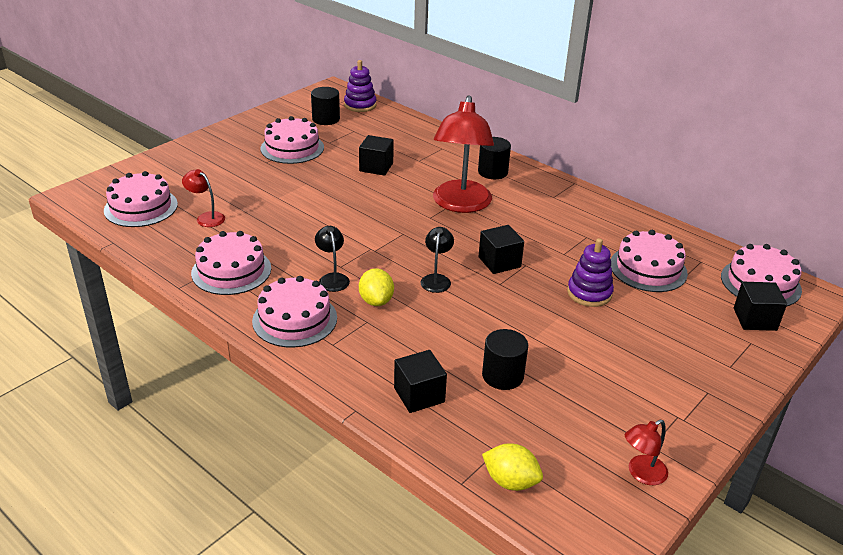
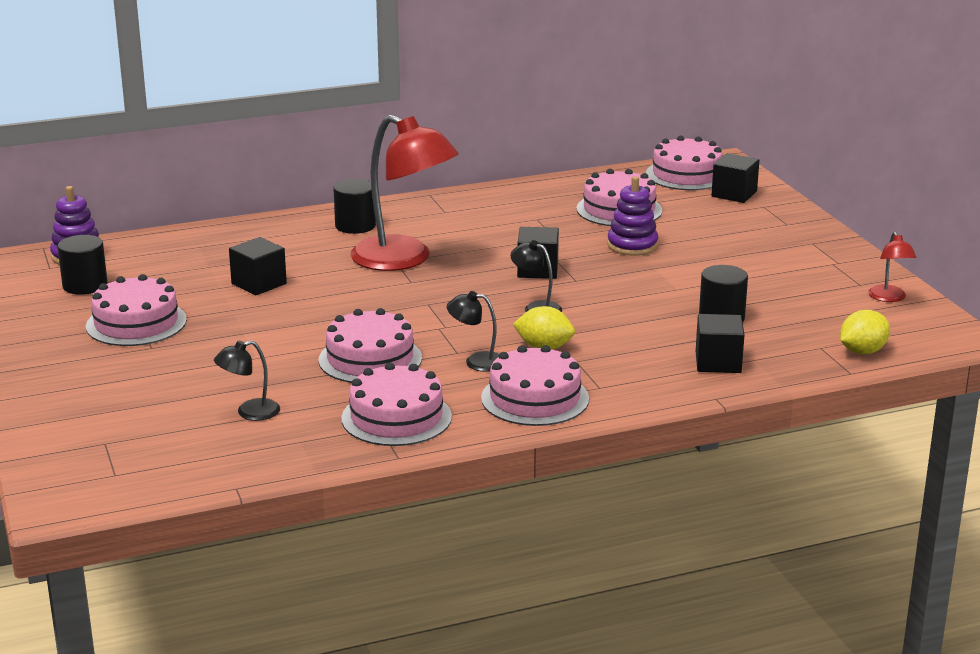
camera: 60 degrees left, 10 degrees down
pink cake [104,171,178,227] -> pink cake moved to [319,308,422,383]
red lamp [182,169,225,227] -> black lamp [214,340,280,421]

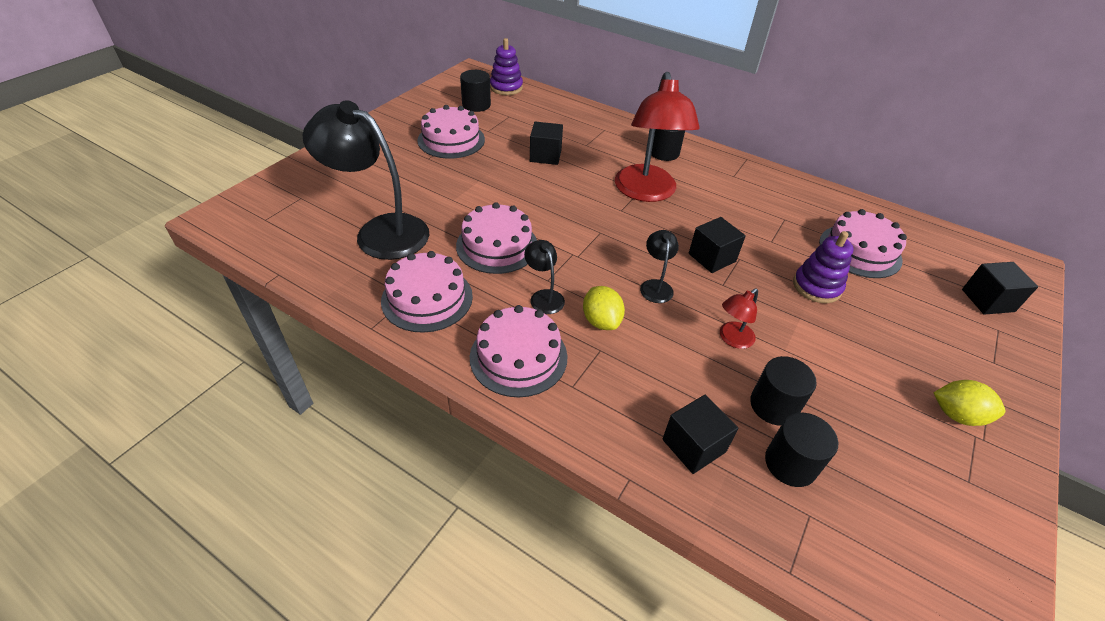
camera: 50 degrees right, 20 degrees up
black lamp [214,340,280,421] -> black lamp [303,100,429,260], size x2.25
pink cake [646,136,723,190] -> none
yellow lemon [840,310,890,354] -> yellow lemon moved to [934,380,1005,426]
red lamp [868,232,916,302] -> red lamp moved to [720,288,758,349]
none -> black cylinder [765,413,838,487]

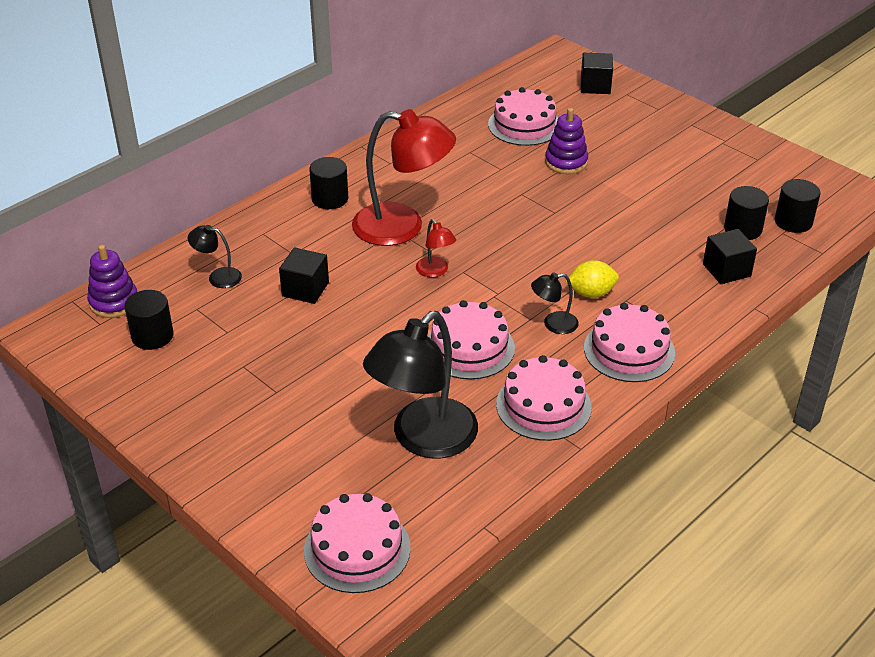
camera: 75 degrees left, 5 degrees down
pink cake [417,105,485,159] -> pink cake moved to [304,493,411,593]
black lamp [640,230,679,303] -> black lamp moved to [188,225,242,288]
black cube [689,217,746,273] -> none
red lamp [720,288,758,349] -> red lamp moved to [416,219,456,277]
black cylinder [750,356,817,425] -> black cylinder moved to [775,179,820,233]
yellow lemon [934,380,1005,426] -> none

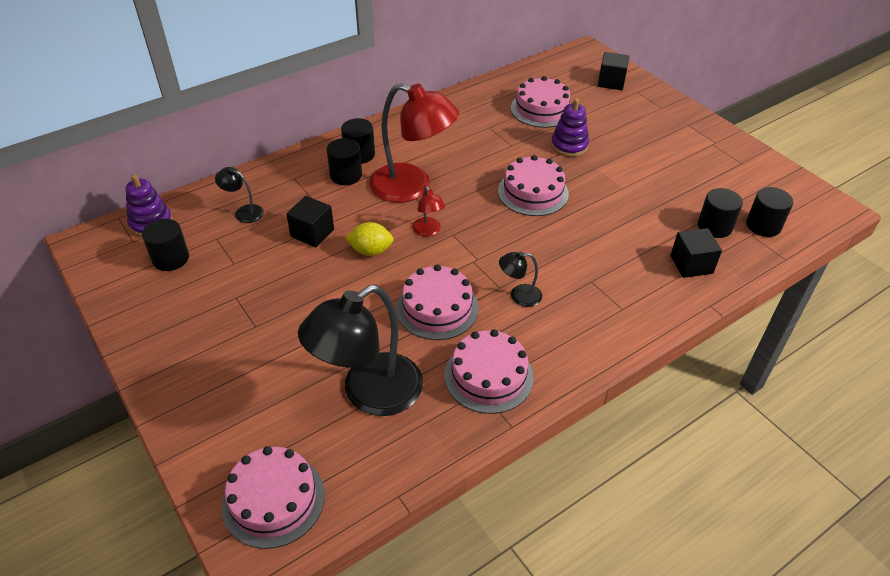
camera: 10 degrees right, 5 degrees up
yellow lemon [566,260,619,298] -> yellow lemon moved to [345,222,394,256]
pink cake [584,303,675,382] -> pink cake moved to [498,155,569,216]
none -> black cylinder [327,138,362,185]

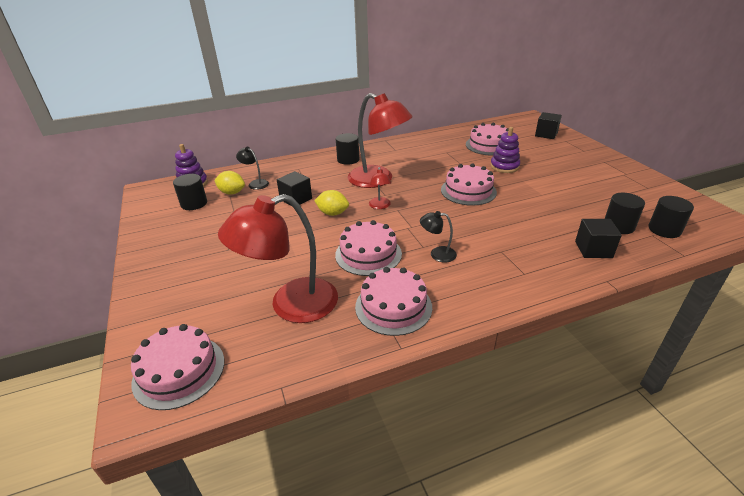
camera: 15 degrees right, 10 degrees down
black lamp [298,285,423,416] -> red lamp [218,194,338,323]
black cylinder [327,138,362,185] -> none
none -> yellow lemon [214,171,245,195]

